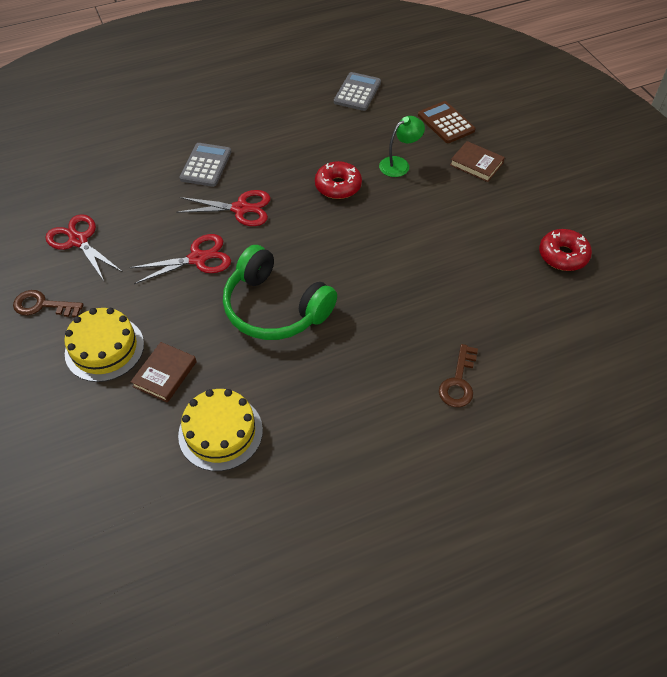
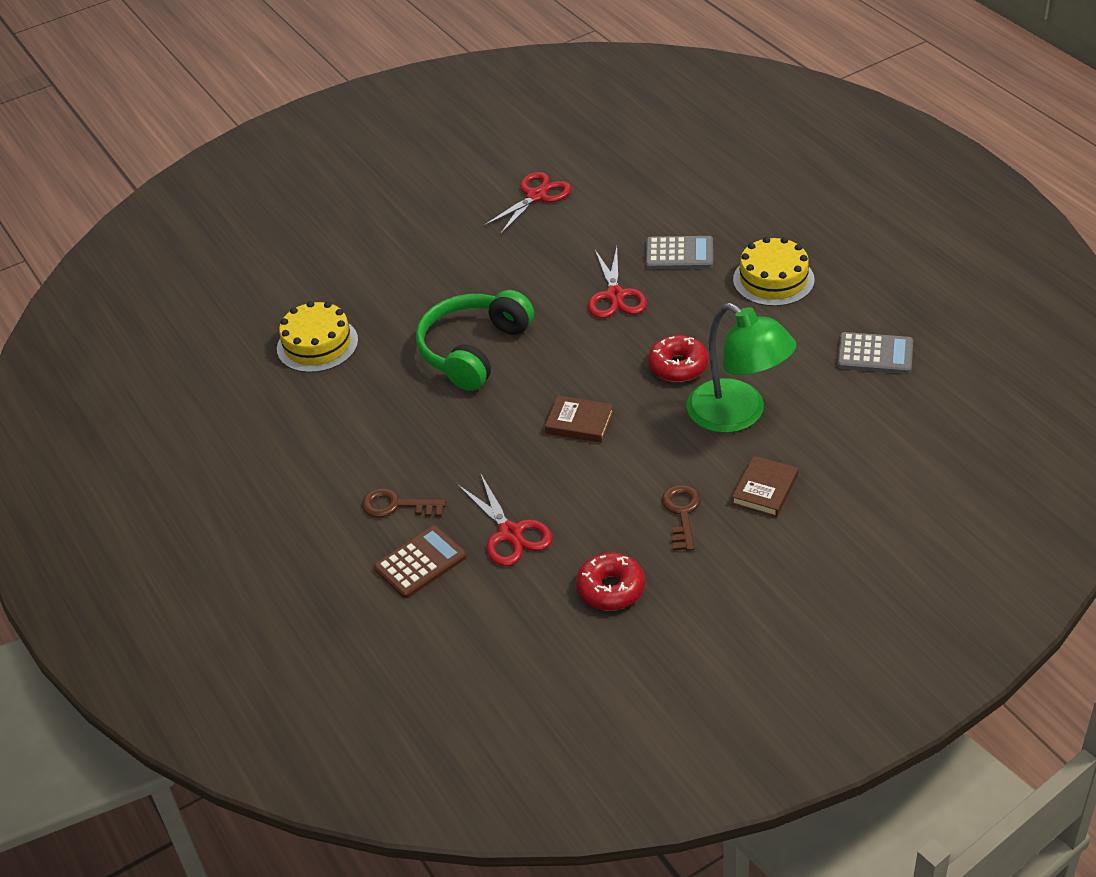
camera: 85 degrees right, 10 degrees down
brown key [13,290,83,317] -> brown key moved to [662,485,701,551]
yellow cake [64,308,144,382] -> yellow cake moved to [733,237,815,306]
red scissors [129,234,231,284] -> red scissors moved to [458,474,553,566]
brown book [131,342,197,403] -> brown book moved to [545,395,614,443]
green lamp [379,116,425,177] -> green lamp [686,303,796,433], size x1.88
brown calculator [418,101,476,143] -> brown calculator moved to [374,526,467,598]

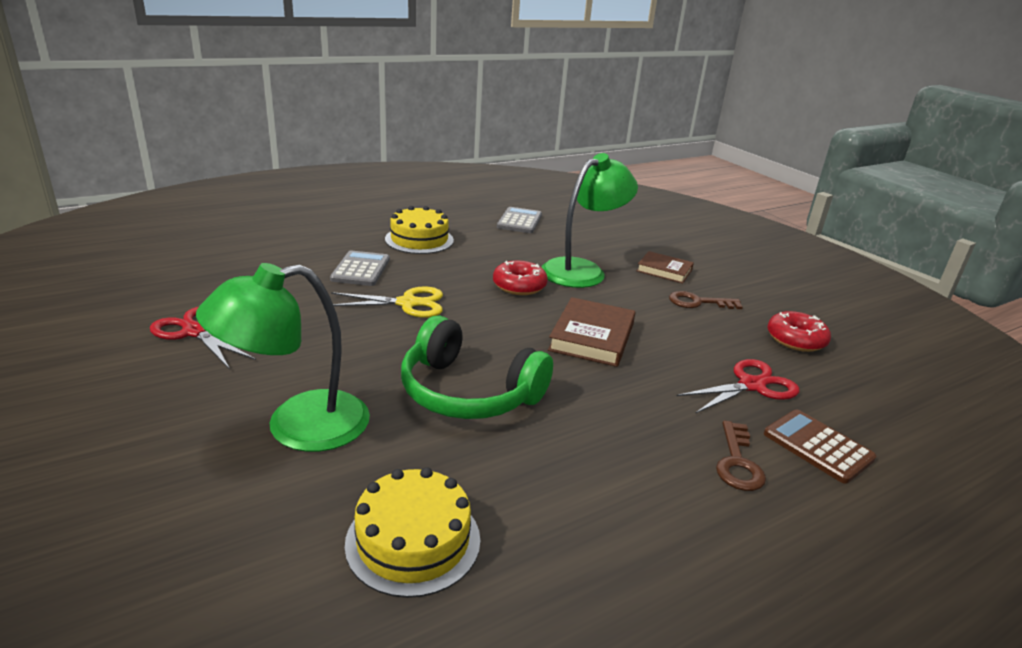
camera: 95 degrees left, 15 degrees down
brown book [545,395,614,443] -> brown book [548,297,635,367], size x1.53
red scissors [588,247,647,318] -> yellow scissors [331,286,443,318]
none -> green lamp [196,263,370,452]

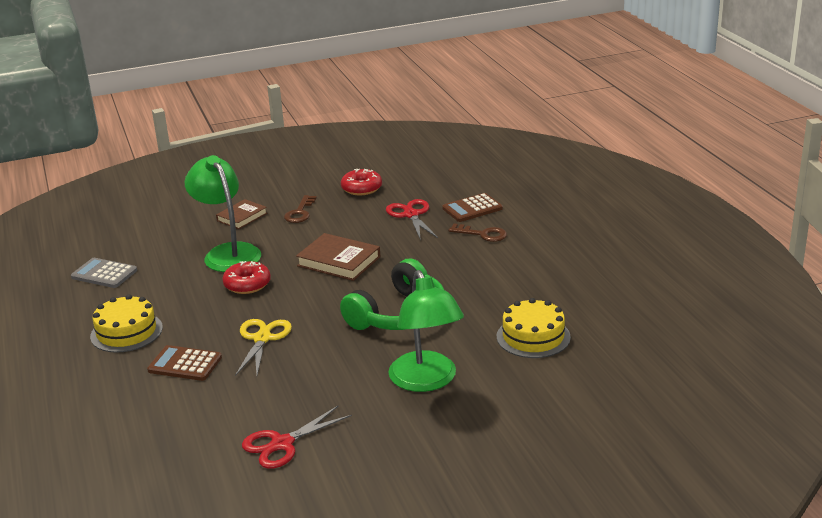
camera: 75 degrees left, 0 degrees up
grey calculator [330,250,390,286] -> brown calculator [147,345,222,381]

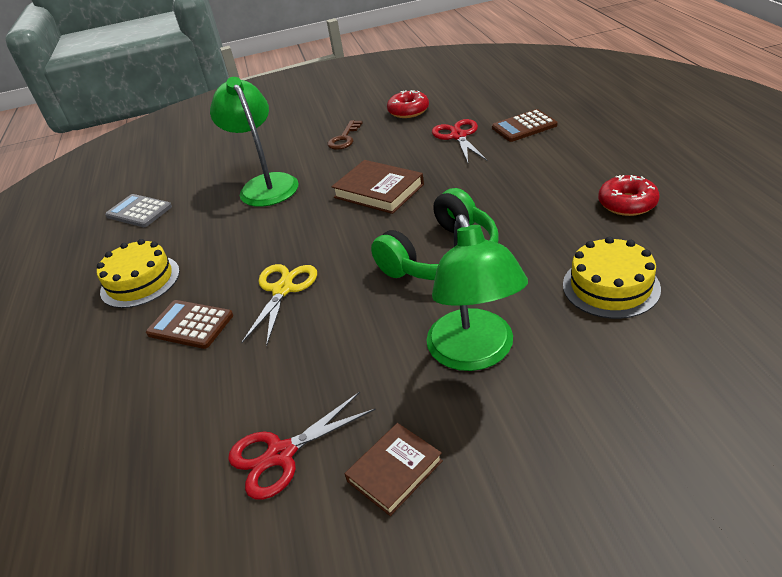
camera: 10 degrees right, 10 degrees up
brown book [216,199,267,229] -> brown book moved to [345,423,443,516]
red donut [222,261,271,294] -> red donut moved to [598,175,660,216]
brown key [449,224,507,242] -> none

